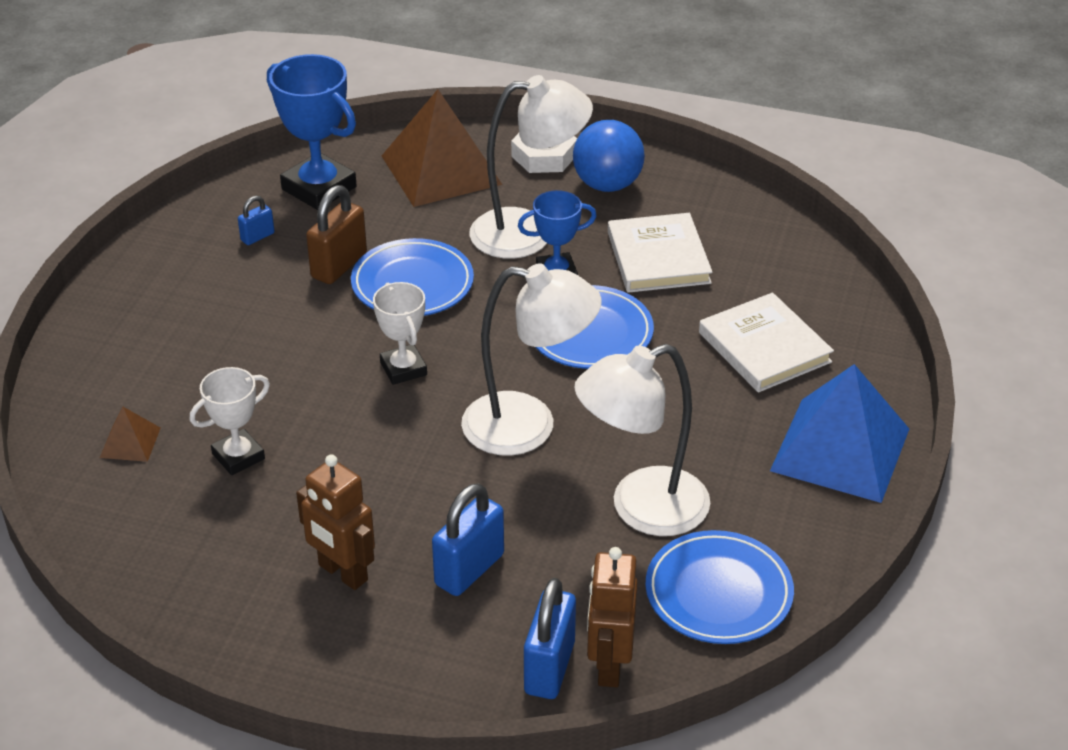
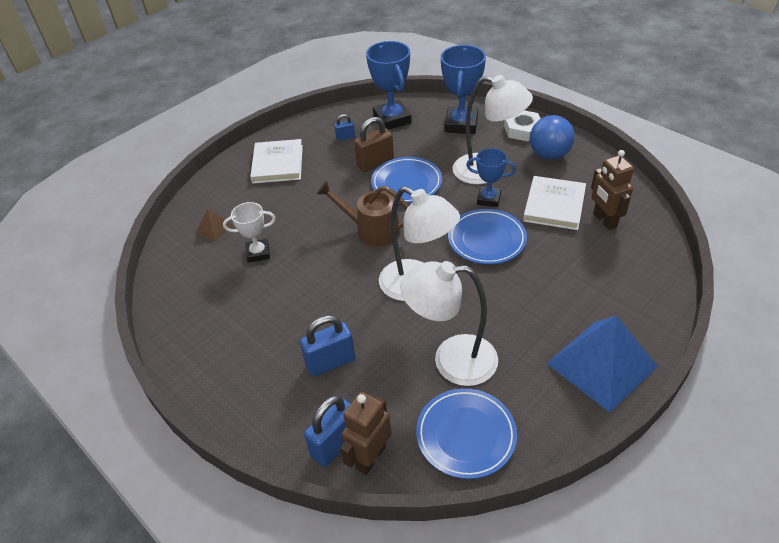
camera: 30 degrees right, 5 degrees up
brown robot [296,454,375,590] -> brown robot moved to [591,150,634,230]
white trophy [373,282,427,385] -> brown watering can [317,181,409,247]
brown pyramid [382,89,503,207] -> blue trophy [441,45,486,134]
white book [699,293,834,392] -> white book moved to [250,139,303,184]

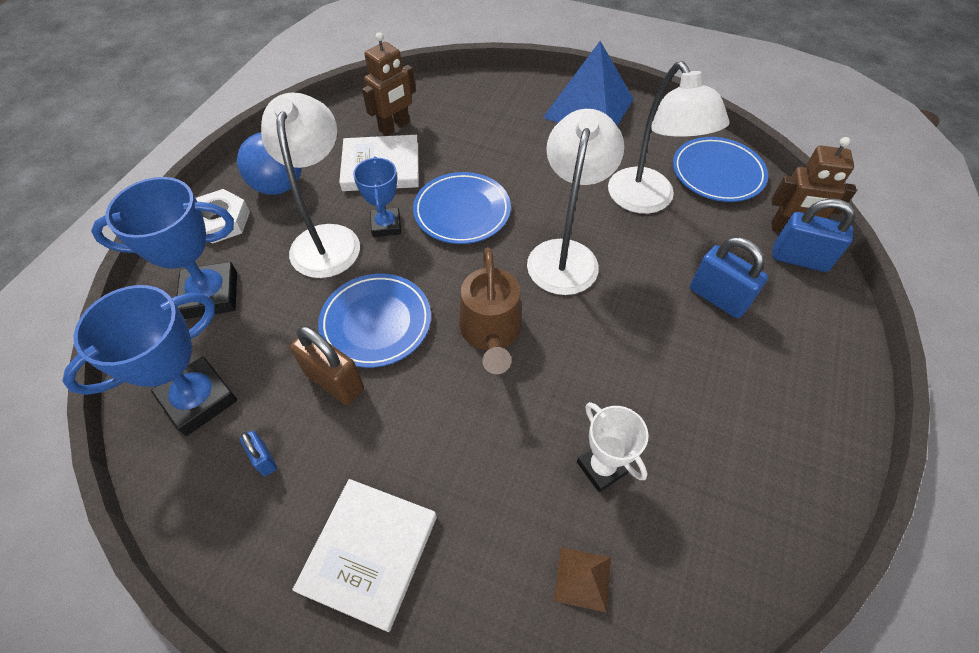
camera: 115 degrees left, 10 degrees up
white book [250,139,303,184] -> white book turned 45 degrees counterclockwise [292,479,437,632]

